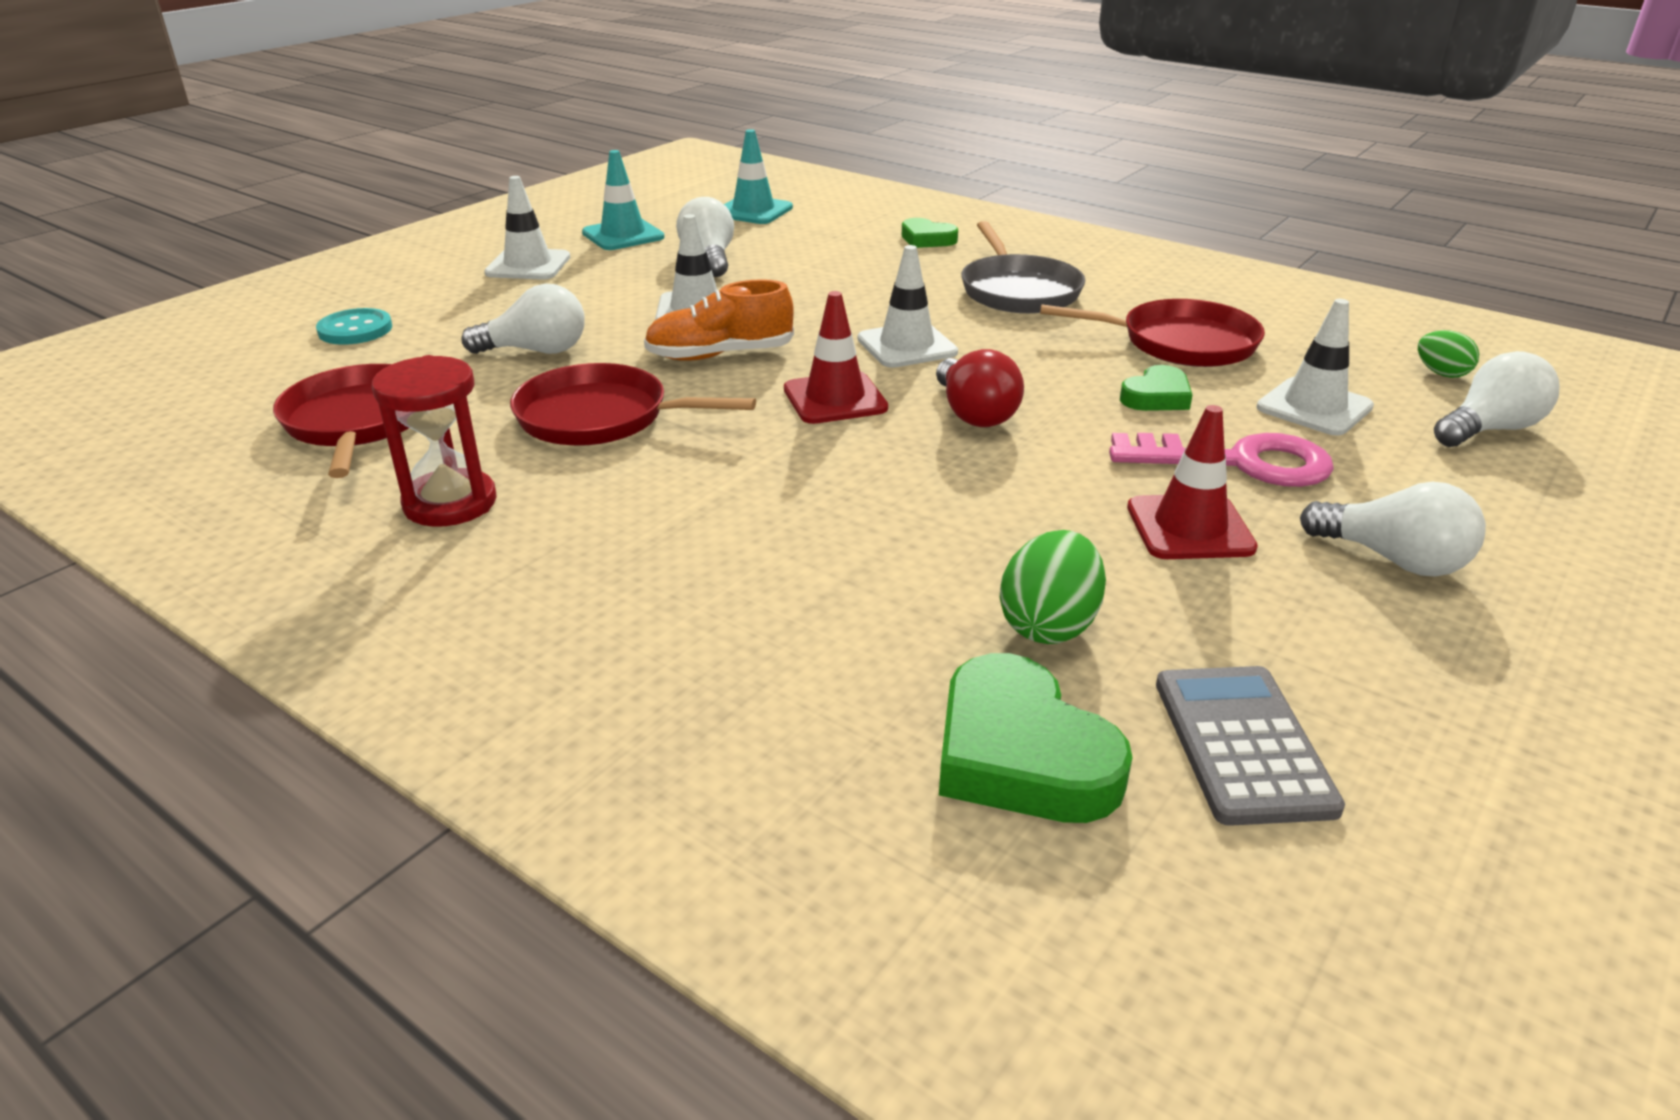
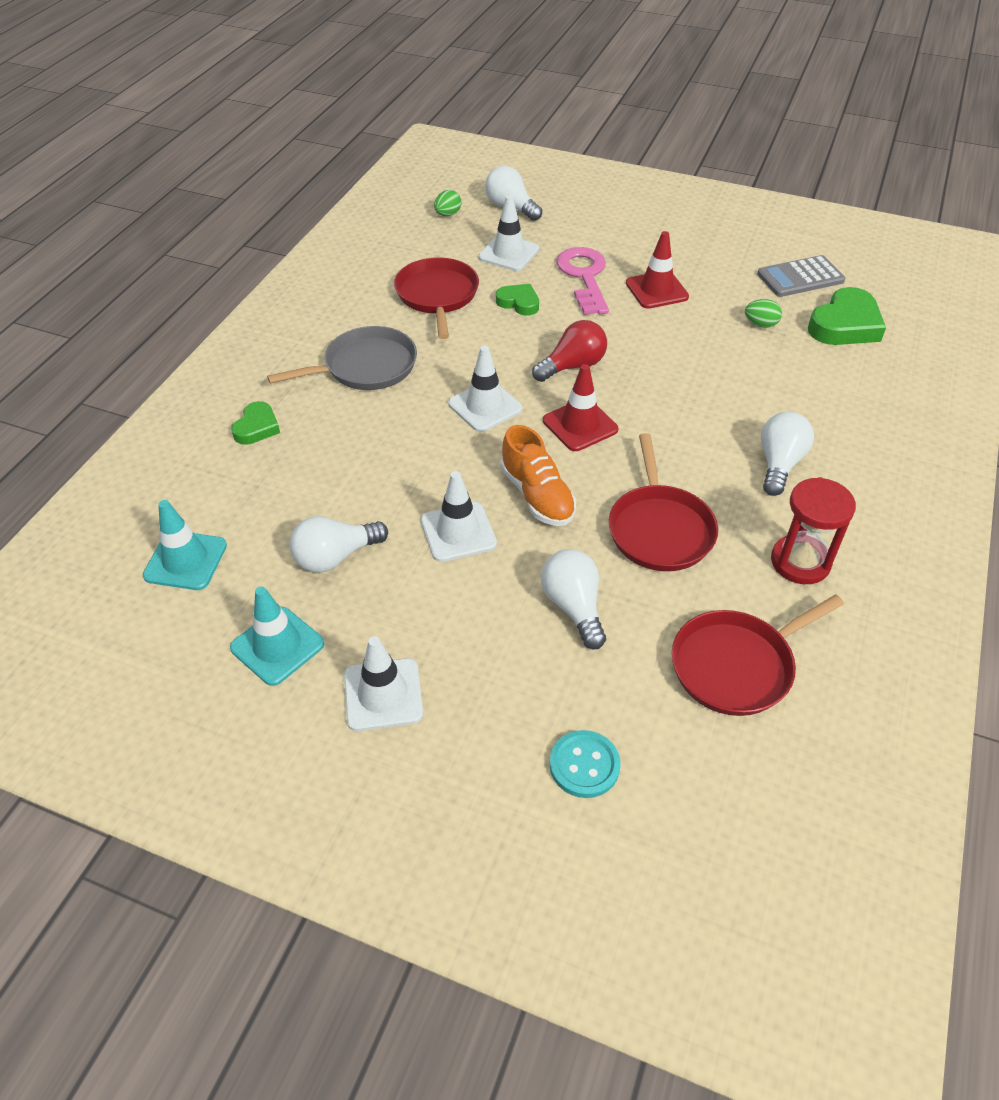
camera: 105 degrees left, 15 degrees up
green egg [1000,530,1106,644] -> green egg [745,299,782,328], size x0.63
white light bulb [1300,482,1486,577] -> white light bulb moved to [761,412,814,496]

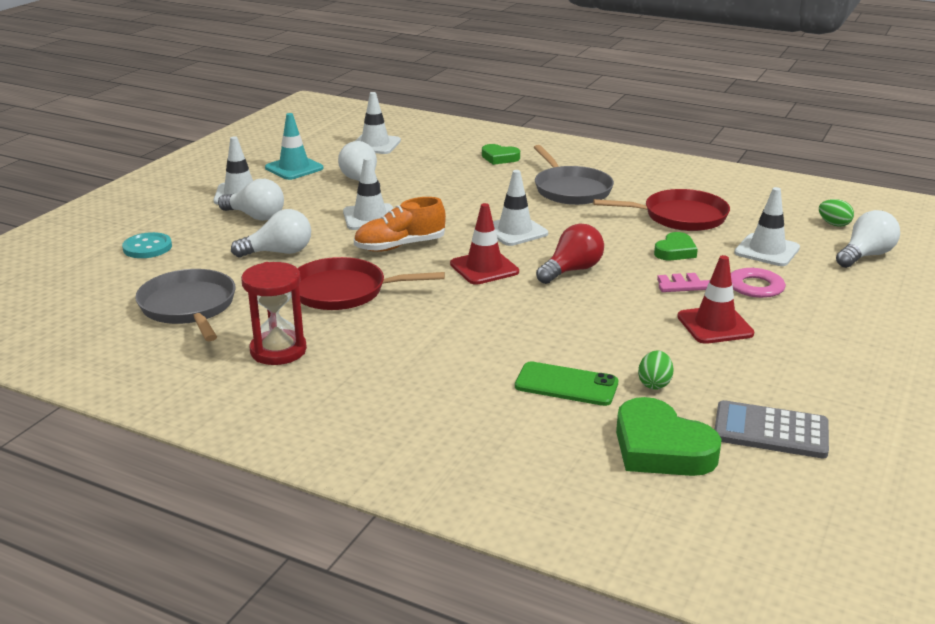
camera: 95 degrees right, 20 degrees down
turquoise traffic cone [143,500,227,590] -> white traffic cone [355,92,401,154]
red light bulb [532,320,607,382] -> red light bulb turned 105 degrees counterclockwise [536,224,604,284]
red pan [672,595,844,716] -> grey pan [135,269,235,341]
grey calculator [757,255,845,297] -> grey calculator turned 60 degrees counterclockwise [714,400,829,459]
white light bulb [761,412,814,496] -> white light bulb moved to [218,179,284,221]
none -> green phone [515,361,618,406]

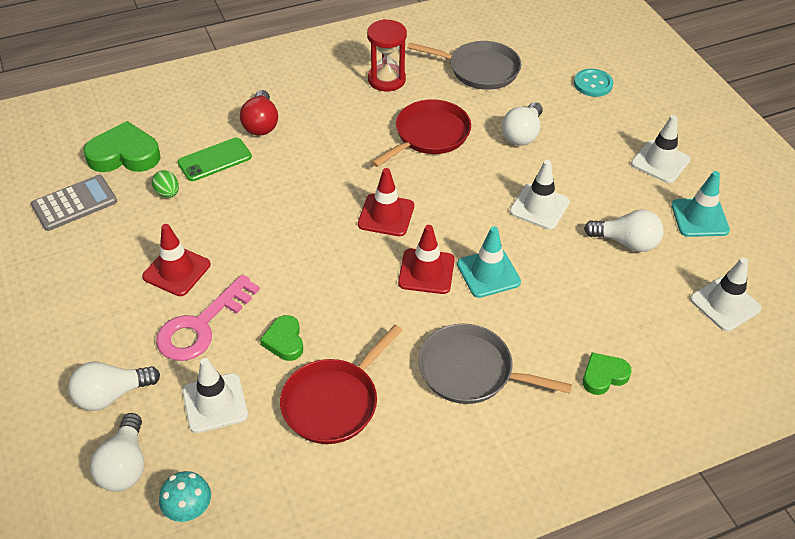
camera: 130 degrees right, 20 degrees up
white light bulb [218,179,284,221] -> white light bulb moved to [68,362,160,411]
orange shoe [354,197,446,252] -> none
white traffic cone [493,170,548,246] -> red traffic cone [398,225,455,294]
red light bulb [536,224,604,284] -> red light bulb moved to [240,90,278,136]
green egg [819,199,854,227] -> turquoise mushroom [159,471,211,522]
none -> turquoise traffic cone [457,226,521,298]

